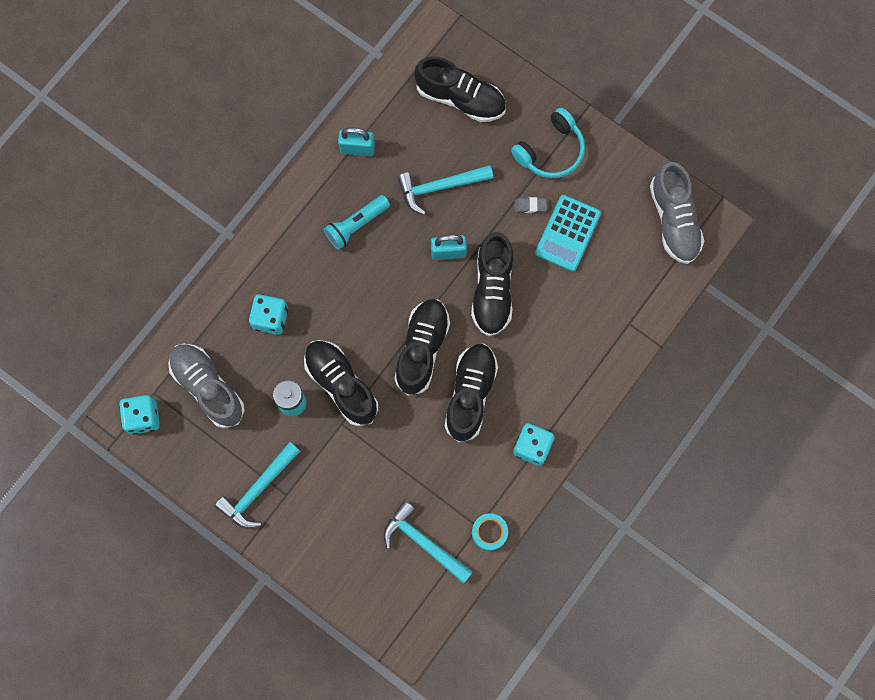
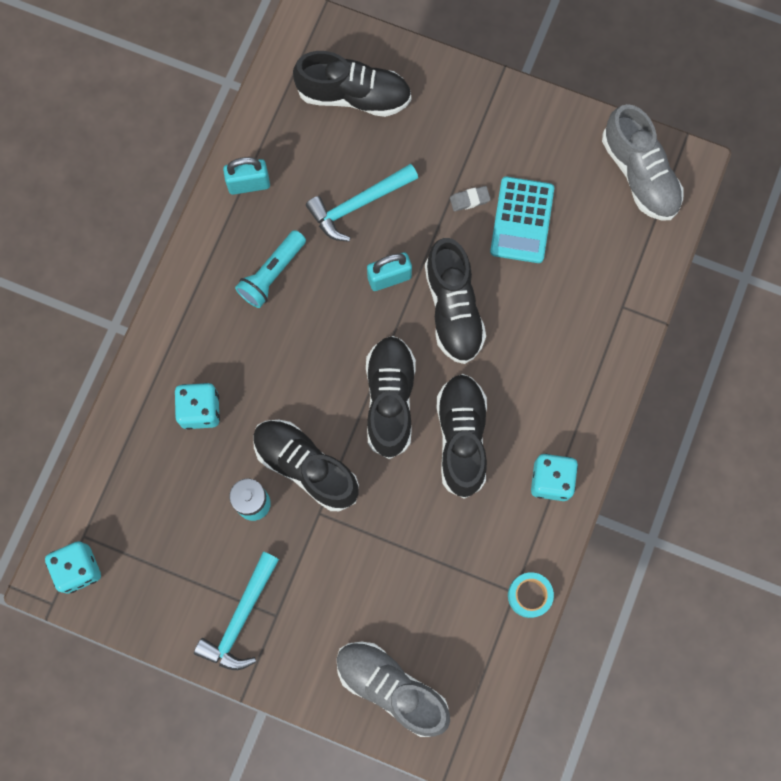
camera: 15 degrees left, 0 degrees up
grey shoe [168,344,245,428] -> grey shoe moved to [337,642,450,737]
turquoise hammer [384,500,473,584] -> none
turquoise headphones [511,108,585,178] -> none

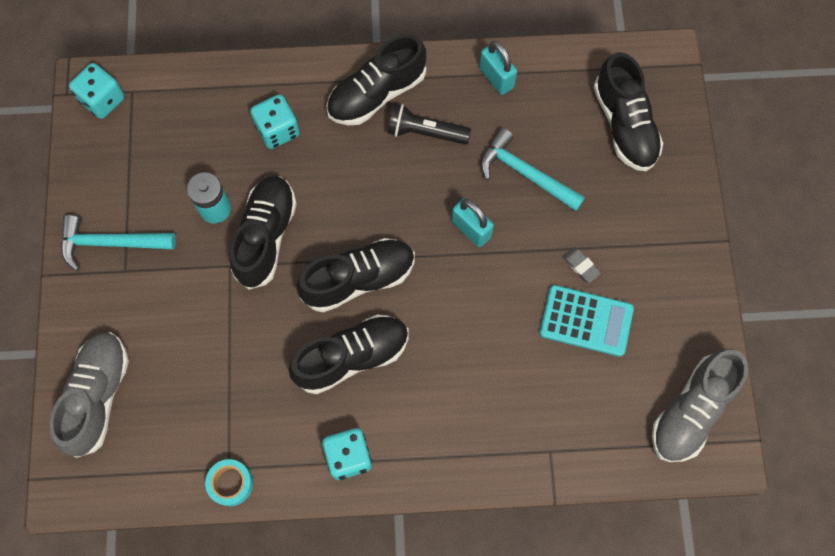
camera: 65 degrees right, 5 degrees down
turquoise flashlight [235,230,306,308] -> black flashlight [387,103,471,145]
black shoe [425,238,486,364] -> black shoe moved to [326,34,426,125]
turquoise calculator [490,177,554,263] -> turquoise calculator turned 150 degrees counterclockwise [540,285,634,357]

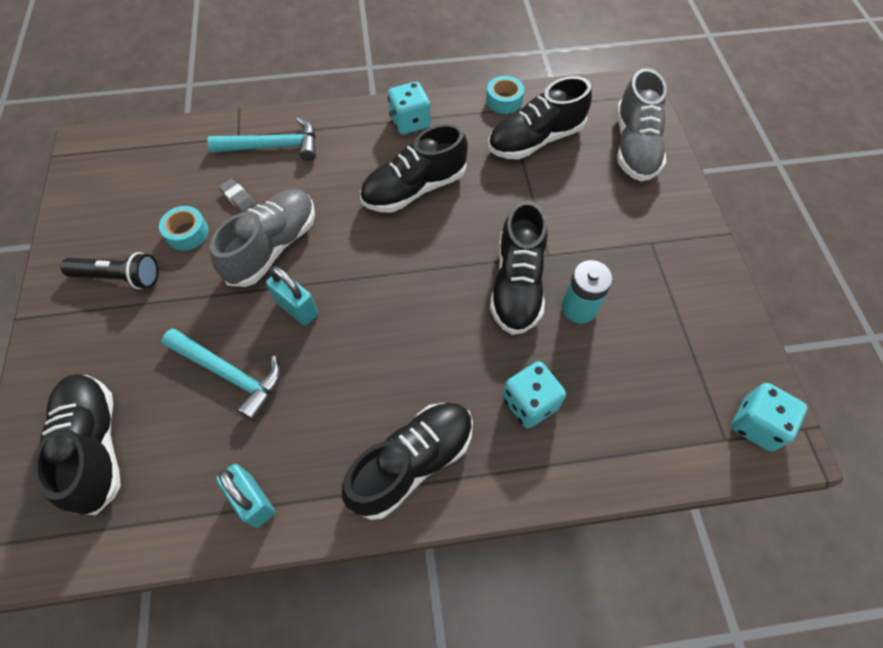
camera: 175 degrees right, 10 degrees down
turquoise hammer [61,215,176,271] -> turquoise hammer moved to [207,117,316,161]
black shoe [297,238,415,312] -> black shoe moved to [488,76,592,159]
black flashlight [387,103,471,145] -> black flashlight moved to [60,252,159,289]
turquoise calculator [540,285,634,357] -> turquoise tape [159,206,209,251]
grey eraser [563,247,601,283] -> grey eraser moved to [219,179,255,212]
grey shoe [652,349,748,462] -> grey shoe moved to [210,189,315,287]

